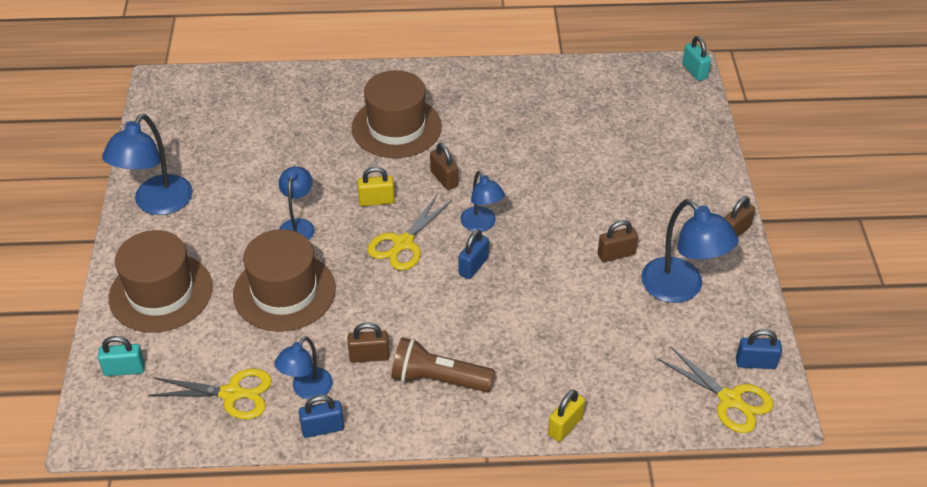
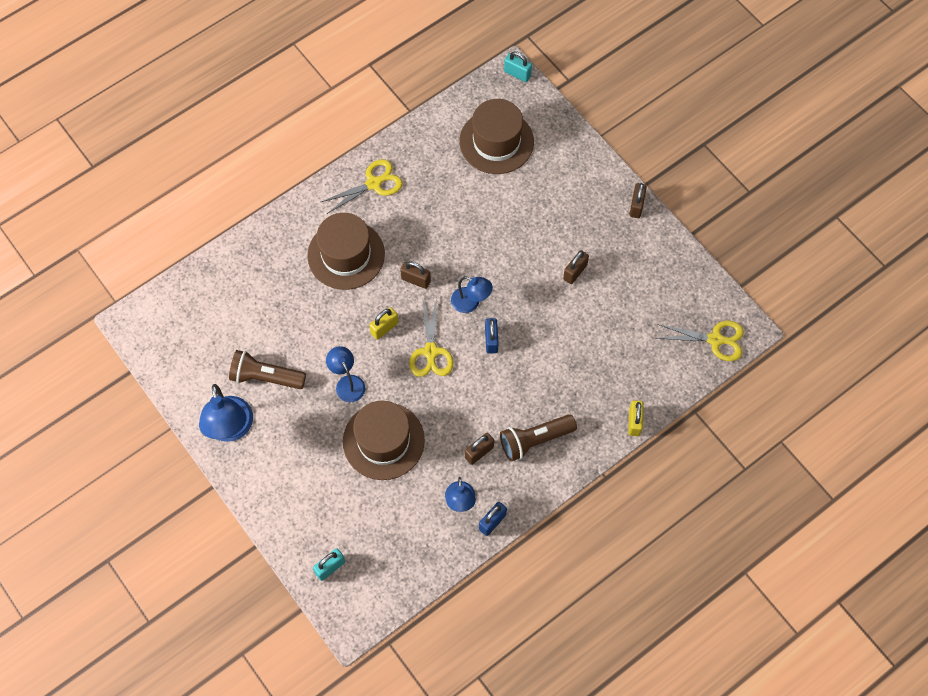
camera: 35 degrees left, 20 degrees up
brown hat [109,230,212,333] -> brown hat moved to [460,99,534,174]
yellow scissors [148,368,272,419] -> yellow scissors moved to [321,159,403,214]
blue lamp [641,199,738,303] -> none
blue padlock [736,329,782,369] -> none
none -> brown flashlight [229,350,306,389]

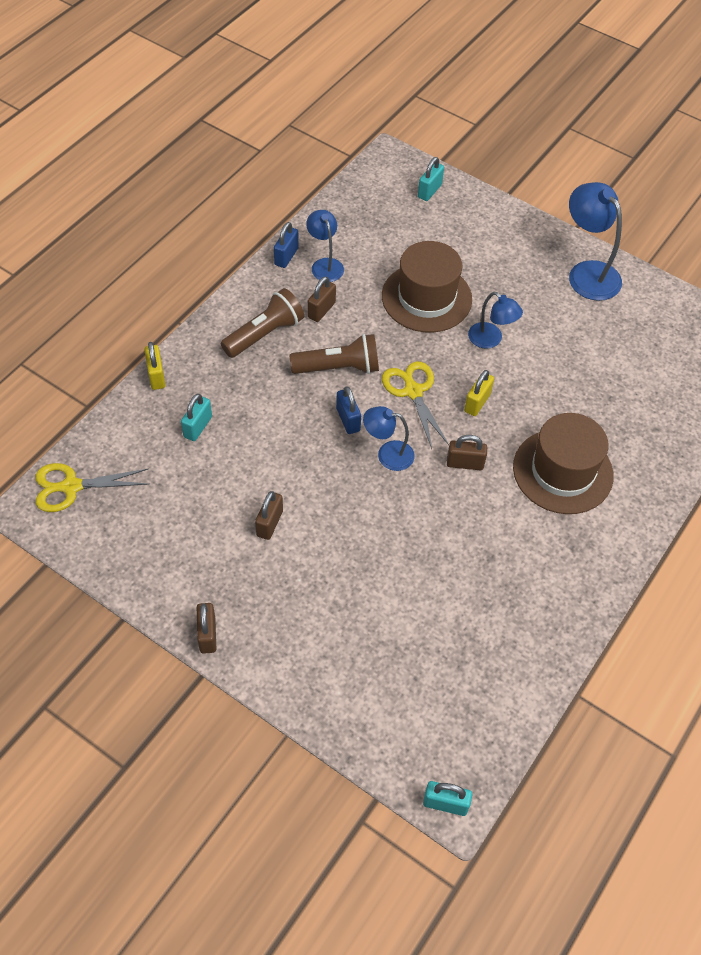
camera: 160 degrees right, 10 degrees down
brown flashlight [229,350,306,389] -> brown flashlight moved to [290,334,379,374]
yellow scissors [321,159,403,214] -> none
brown hat [460,99,534,174] -> none
none -> turquoise padlock [181,394,212,441]

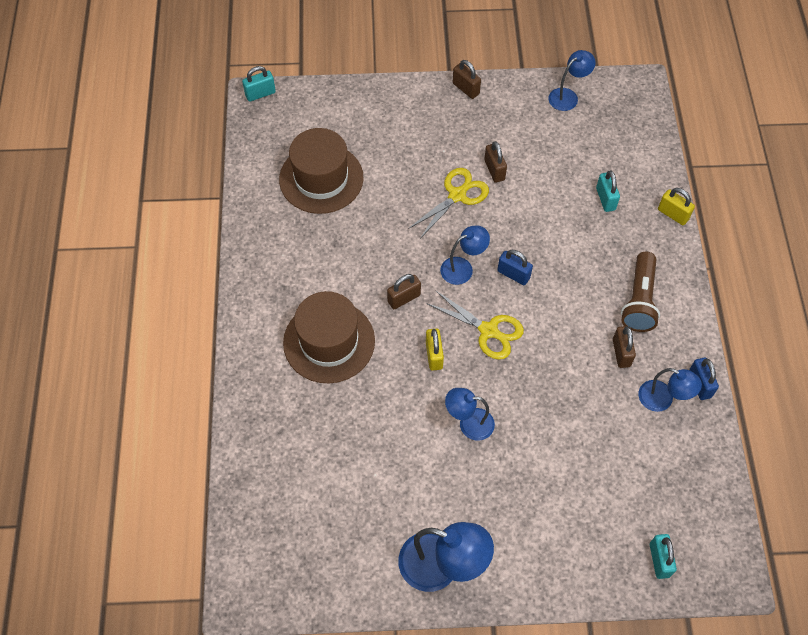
camera: 145 degrees right, 5 degrees up
yellow scissors [35,463,149,512] -> yellow scissors moved to [408,168,489,239]
brown flashlight [290,334,379,374] -> none
brown hat [382,241,472,333] -> brown hat moved to [279,128,364,214]
none -> blue lamp [548,50,596,111]

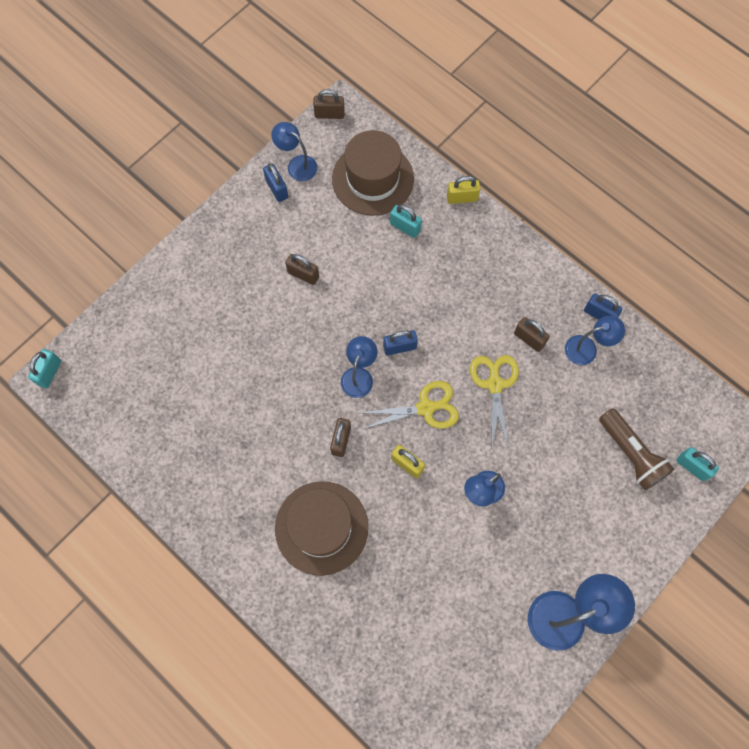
camera: 45 degrees left, 10 degrees up
brown hat [279,128,364,214] -> brown hat moved to [332,130,414,216]
yellow scissors [408,168,489,239] -> yellow scissors moved to [470,355,519,450]
brown padlock [453,60,481,99] -> brown padlock moved to [313,89,345,119]
blue lamp [548,50,596,111] -> blue lamp turned 60 degrees counterclockwise [271,122,318,181]
brown flashlight [621,252,660,332] -> brown flashlight moved to [599,408,674,490]
none -> blue padlock [263,163,288,202]

